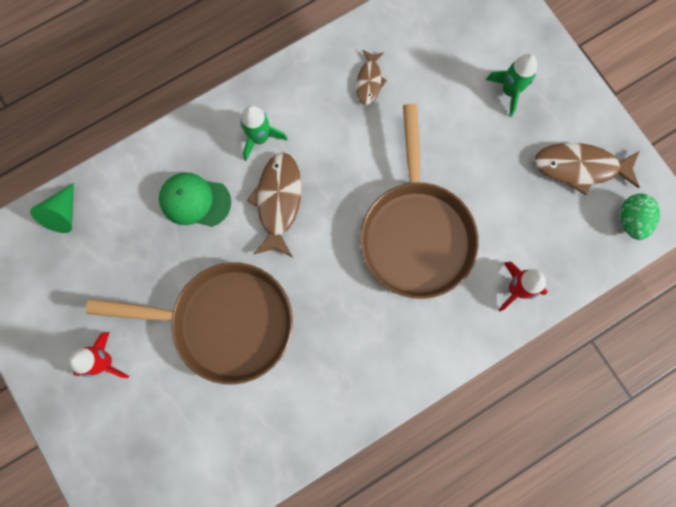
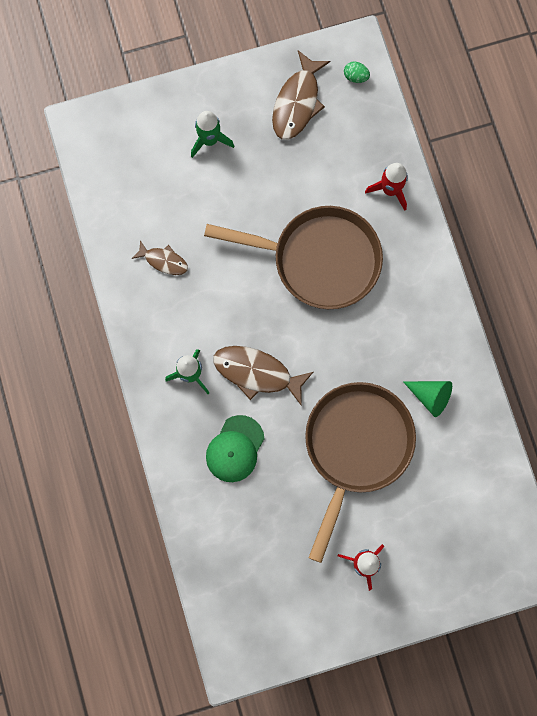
camera: 75 degrees left, 0 degrees up
green cone [30,183,74,233] -> green cone moved to [403,381,452,417]
green egg [620,193,660,240] -> green egg [344,62,370,83], size x0.65

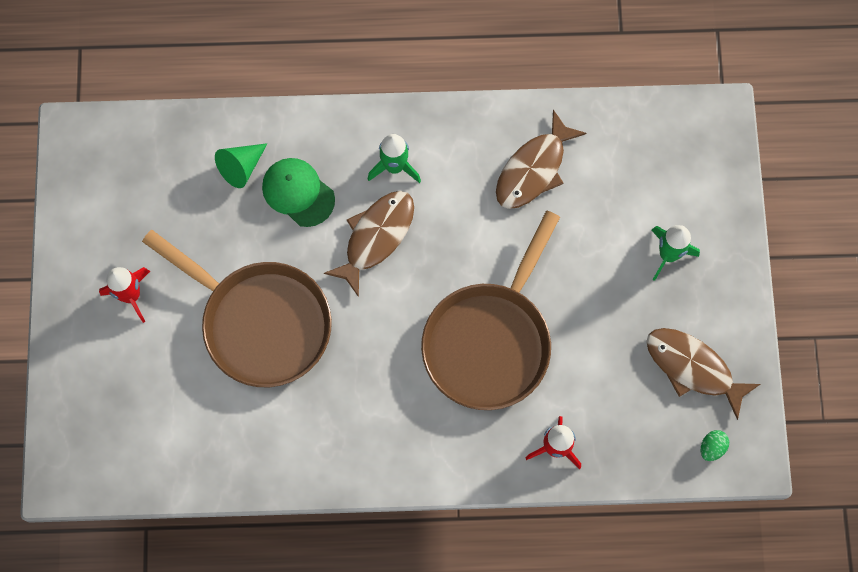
camera: 105 degrees right, 5 degrees down
brown fish [132,240,188,275] -> brown fish [496,110,587,209], size x1.73
green cone [403,381,452,417] -> green cone moved to [215,143,268,188]

